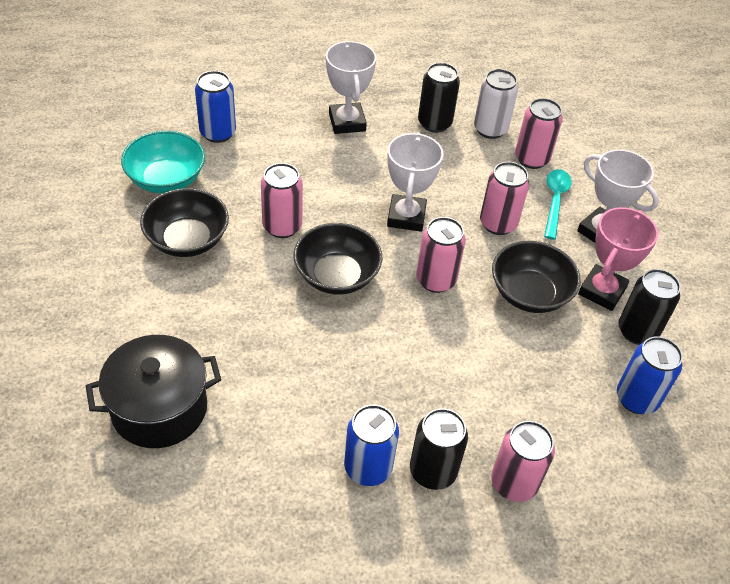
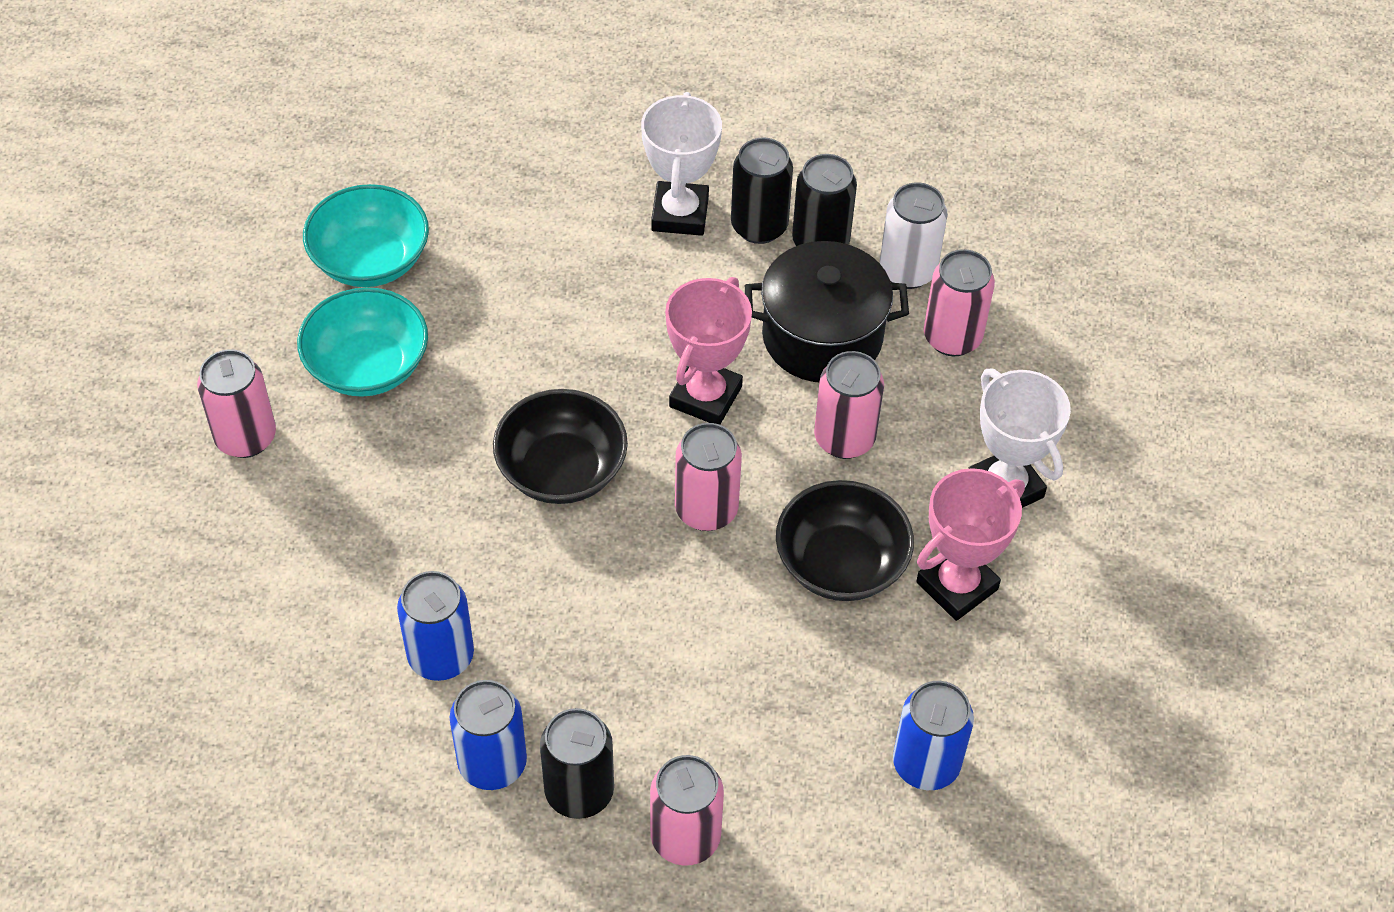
camera: 20 degrees right, 5 degrees up
black pot [86,335,221,448] -> black pot moved to [745,241,909,382]
black bowl [140,188,229,257] -> turquoise bowl [297,287,428,397]
blue can [195,71,236,143] -> blue can moved to [397,571,474,681]
pink can [261,163,303,238] -> pink can moved to [197,349,276,458]
white trophy [387,132,443,232] -> pink trophy [665,277,752,425]
turquoise spoon [544,169,572,240] -> none
black can [619,269,681,345] -> black can moved to [731,137,793,244]

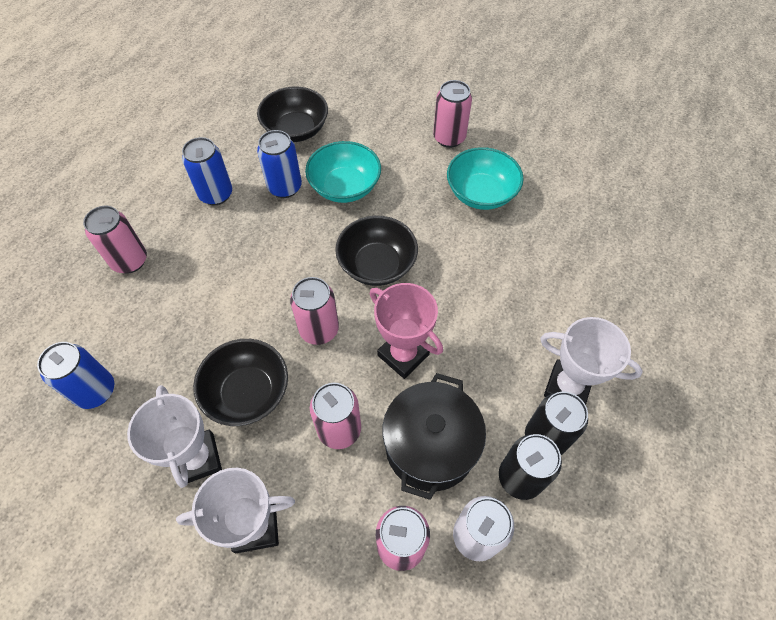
camera: 110 degrees right, 5 degrees up
turquoise bowl [303,184,429,287] -> turquoise bowl moved to [305,141,381,203]
black can [540,708,614,819] -> none
pink trophy [916,468,1025,621] -> white trophy [127,385,222,488]
none -> black bowl [257,87,328,142]

